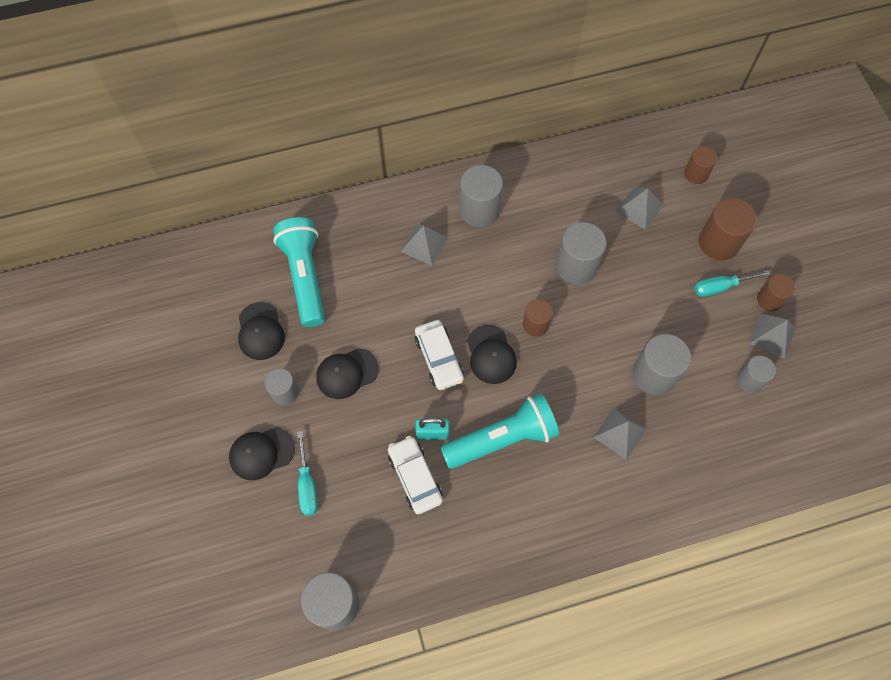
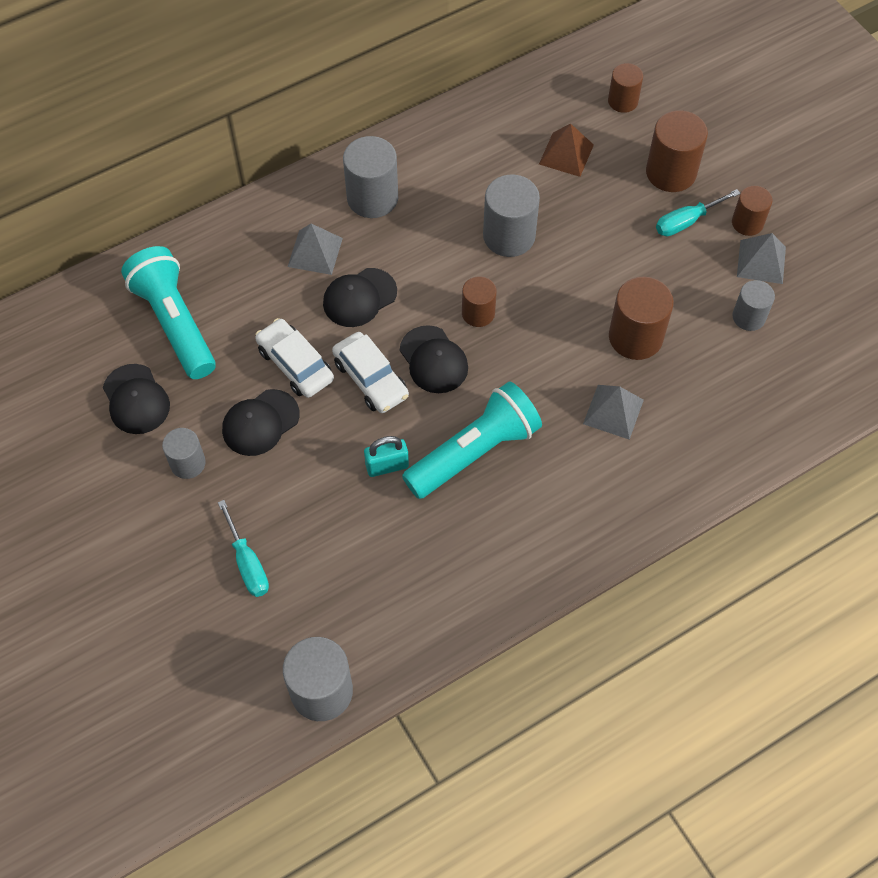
camera: 15 degrees left, 5 degrees down
black cap [229,427,295,480] -> black cap moved to [323,268,397,327]
white car [388,436,443,514] -> white car moved to [255,318,334,398]
grey pyramid [616,188,663,230] -> brown pyramid [539,123,594,177]
grey cylinder [633,334,691,395] -> brown cylinder [609,277,674,360]

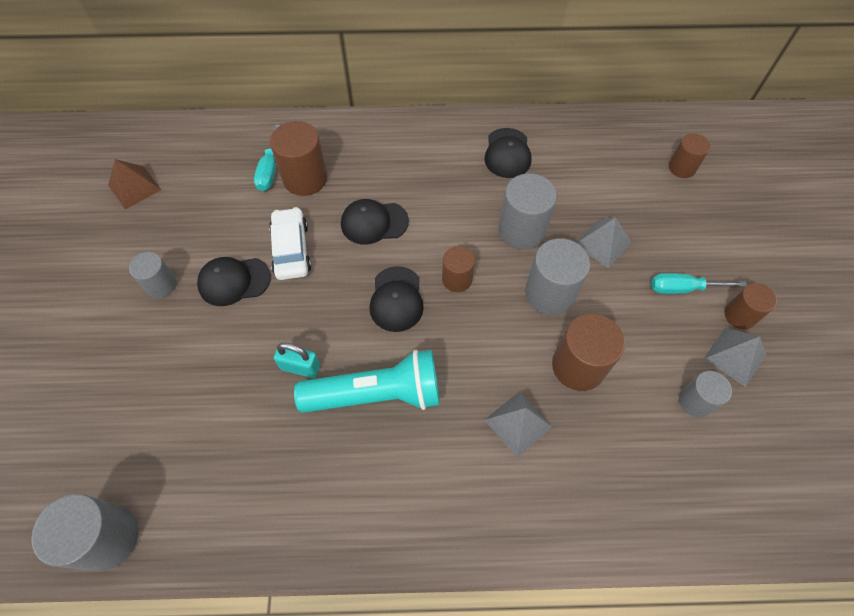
camera: 30 degrees right, 0 degrees up
black cap [103,364,170,434] -> black cap moved to [484,128,532,178]
turquoise flashlight [121,246,216,379] -> none
turquoise screwdriver [218,500,269,597] -> turquoise screwdriver moved to [254,124,280,191]
grey pyramid [288,223,343,275] -> grey pyramid moved to [576,217,632,268]
white car [332,332,409,413] -> none
grey cylinder [343,136,398,218] -> grey cylinder moved to [525,238,590,315]
brown pyramid [539,123,594,177] -> brown pyramid moved to [108,159,161,210]
brown cylinder [646,110,708,192] -> brown cylinder moved to [270,121,328,196]

